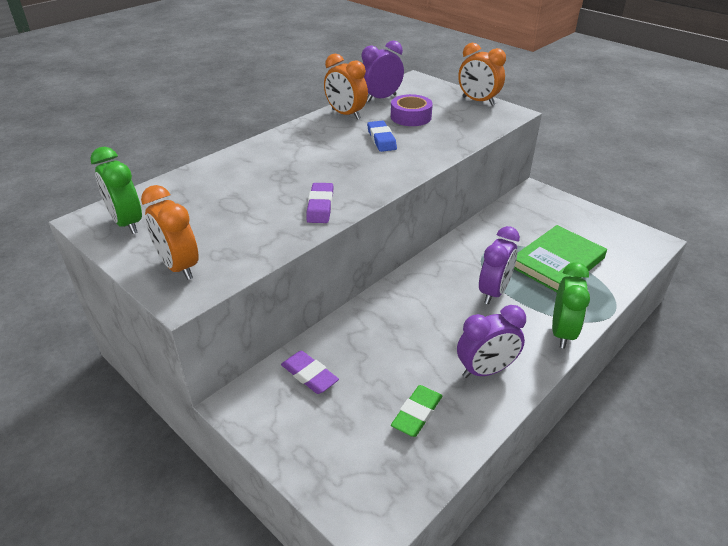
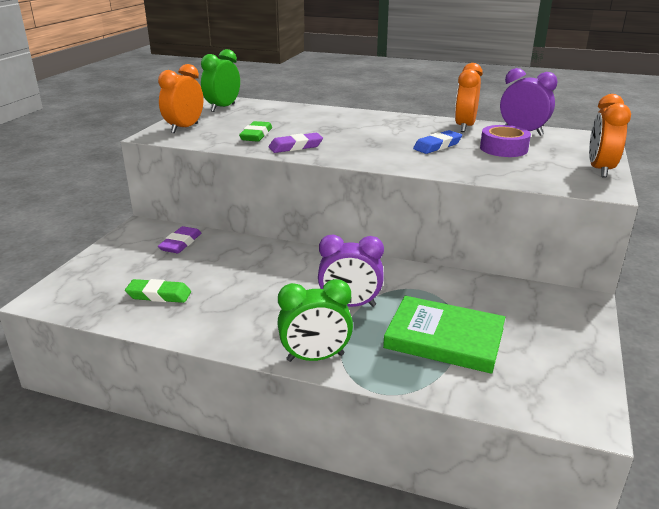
camera: 65 degrees right, 10 degrees down
purple clock [457,305,526,378] -> none
none -> green eraser [239,121,272,142]

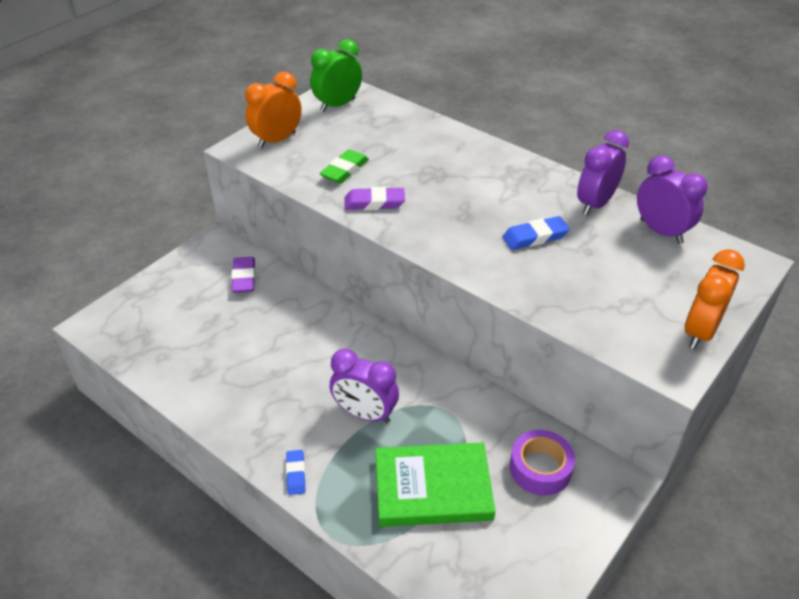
camera: 20 degrees right, 15 degrees up
green eraser [125,279,191,303] -> none
purple eraser [158,226,201,253] -> purple eraser turned 45 degrees counterclockwise [231,257,255,293]
green clock [278,279,353,362] -> blue eraser [286,450,306,495]
green book [383,296,505,374] -> green book turned 45 degrees counterclockwise [376,443,495,527]
orange clock [455,63,483,132] -> purple clock [577,130,629,215]
purple tape [480,125,531,157] -> purple tape moved to [510,430,575,495]

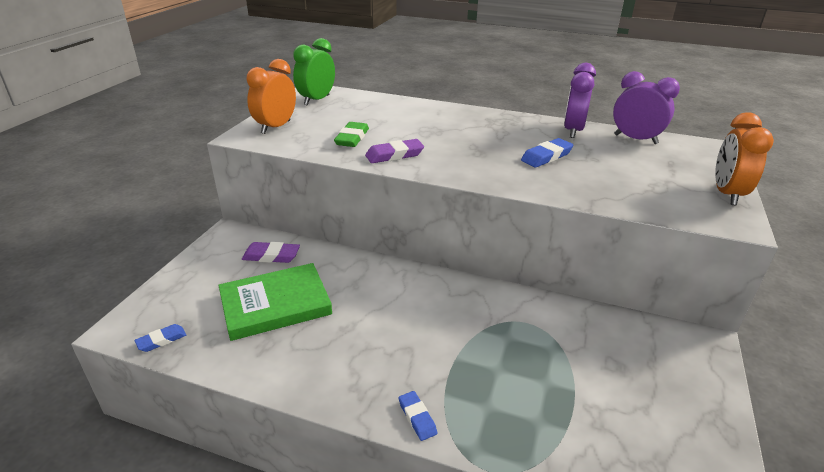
camera: 20 degrees left, 10 degrees down
purple eraser [231,257,255,293] -> purple eraser turned 60 degrees counterclockwise [242,242,300,263]
purple clock [330,349,399,423] -> none
green book [376,443,495,527] -> green book moved to [218,263,332,341]
purple tape [510,430,575,495] -> none
none -> blue eraser [134,324,186,352]

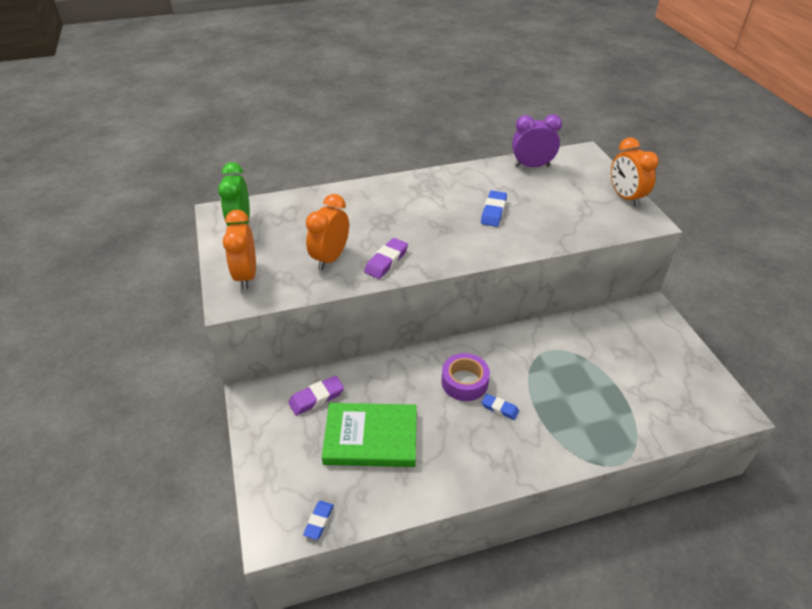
camera: 35 degrees left, 10 degrees up
green book [218,263,332,341] -> green book turned 60 degrees clockwise [322,403,417,467]
green eraser [334,122,369,147] -> orange clock [306,194,349,270]
blue eraser [399,391,437,441] -> blue eraser moved to [482,394,519,420]
purple clock [564,63,596,138] -> none
none -> purple tape [441,353,490,401]

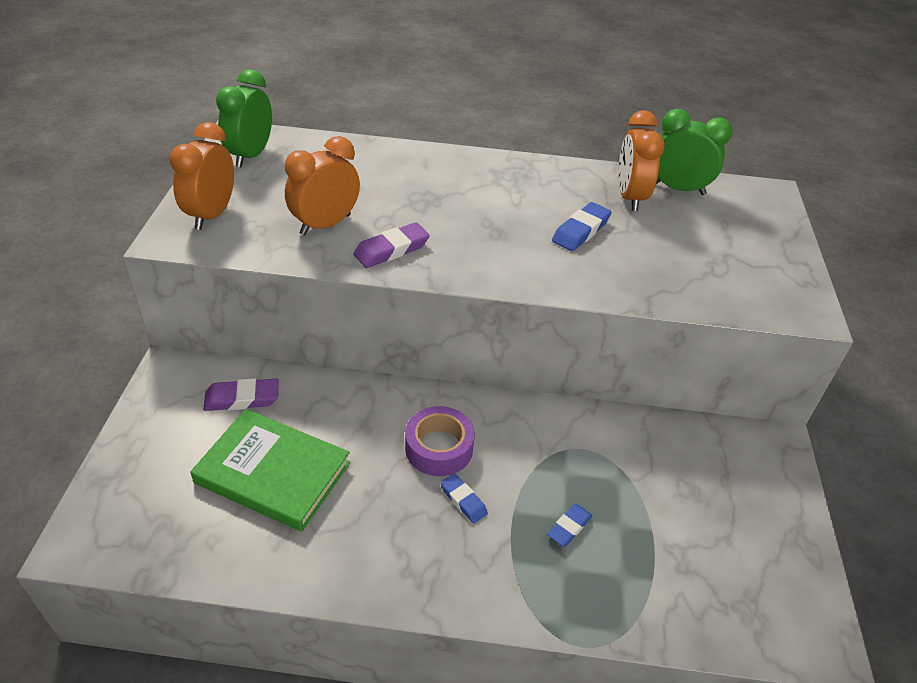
camera: 20 degrees right, 0 degrees up
blue eraser [303,501,334,540] -> blue eraser moved to [547,504,592,546]
purple clock [512,114,562,167] -> green clock [656,109,733,195]
orange clock [611,138,659,207] -> orange clock moved to [618,110,665,211]

